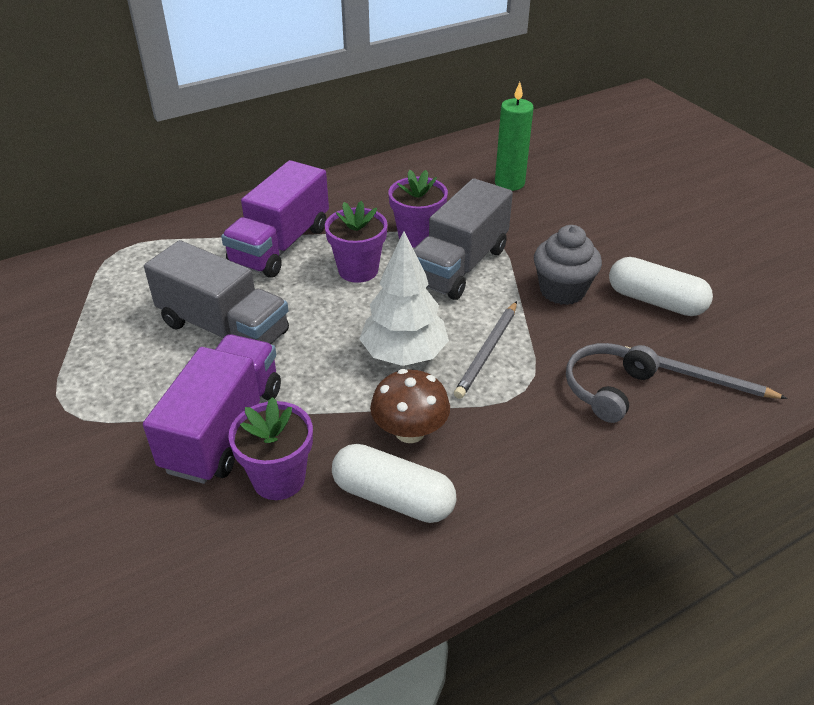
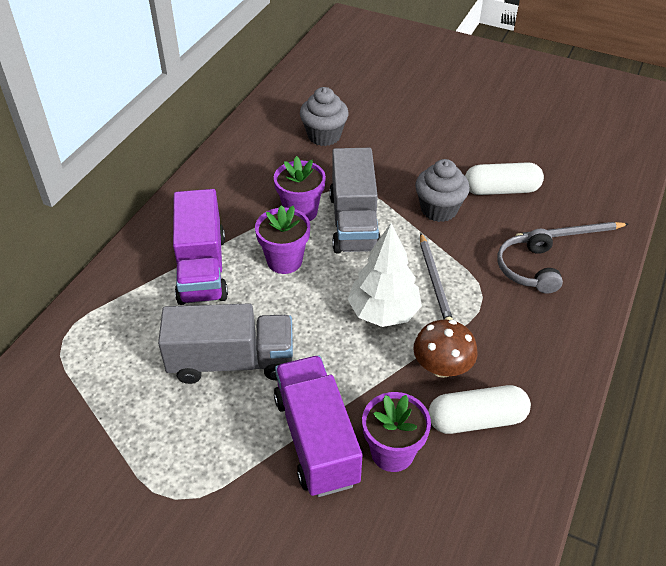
camera: 35 degrees left, 5 degrees up
green candle [495,82,534,191] -> grey cupcake [300,87,349,146]

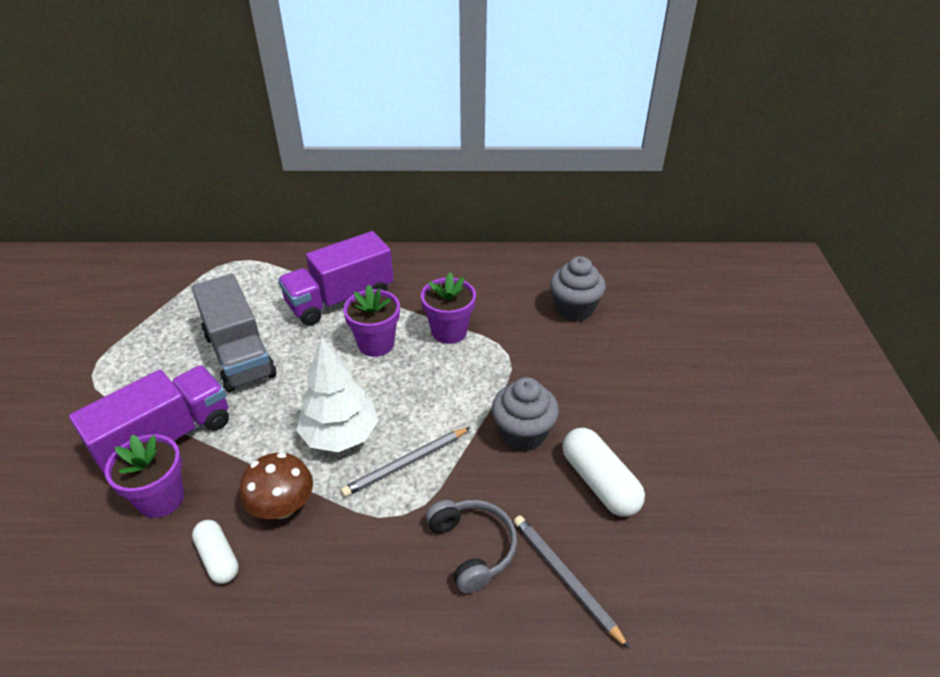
camera: 65 degrees right, 5 degrees down
grey truck [329,148,380,254] -> none
white capsule [428,385,531,434] -> white capsule [192,520,239,584], size x0.64
grey headphones [497,229,563,293] -> grey headphones turned 90 degrees clockwise [426,500,517,594]

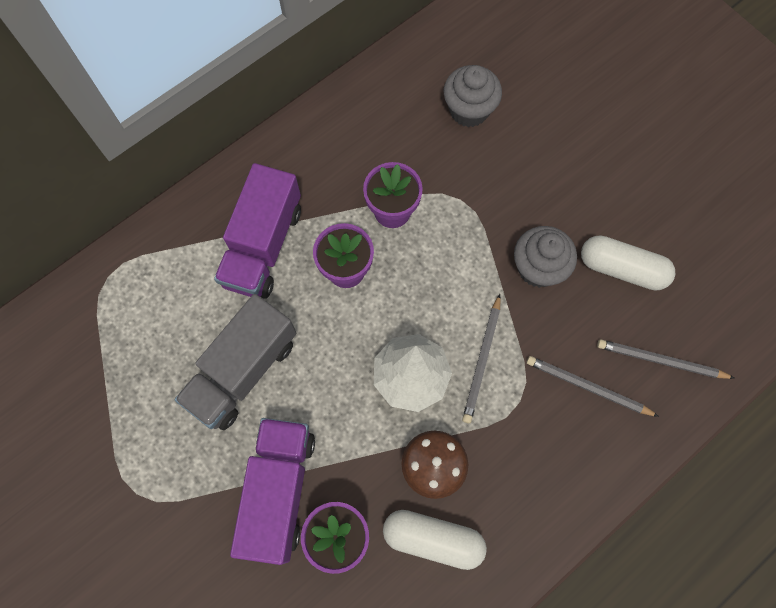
camera: 40 degrees left, 30 degrees up
grey truck [191,274,276,392] -> grey truck turned 105 degrees clockwise [175,294,296,430]
white capsule [192,520,239,584] -> white capsule [383,510,487,570], size x1.56
grey headphones [426,500,517,594] -> grey pencil [527,356,659,417]

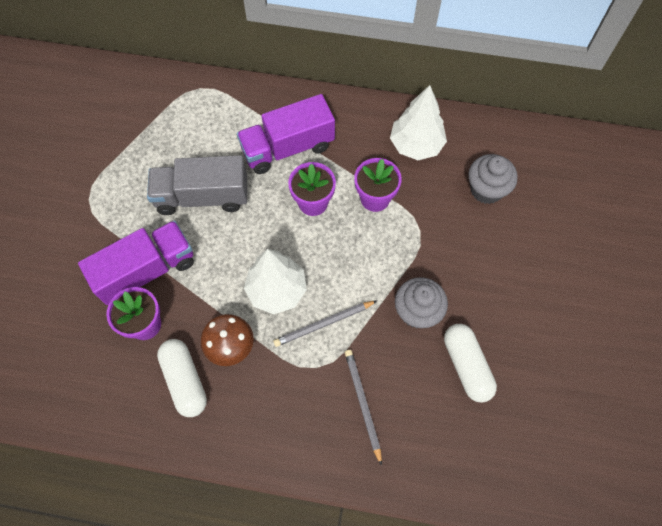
camera: 50 degrees right, 5 degrees down
grey pencil [597,340,734,379] -> none
none -> white tree [390,85,447,160]

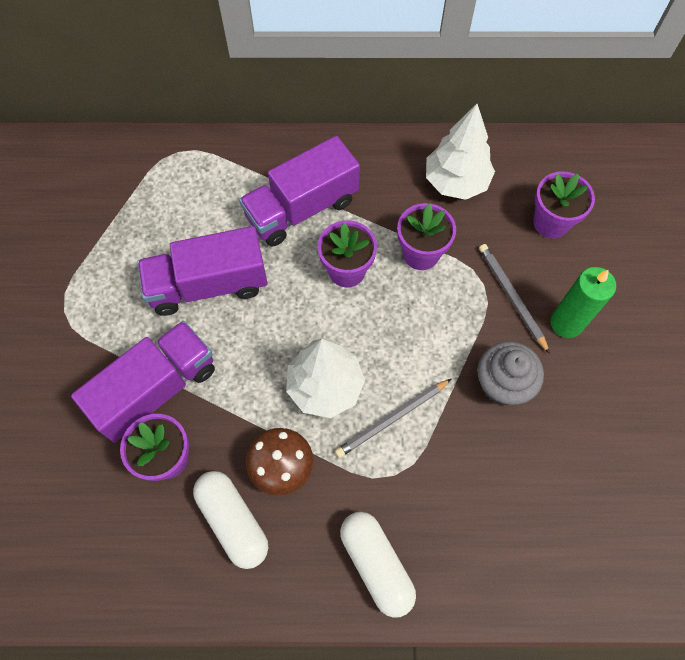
camera: 10 degrees left, 0 degrees up
grey truck [147,155,247,215] -> purple truck [137,226,268,316]
grey pencil [345,350,382,466] -> grey pencil moved to [479,244,550,354]
white capsule [444,324,497,403] -> white capsule moved to [340,512,416,618]
grey cupcake [468,154,518,204] -> purple flower pot [533,171,595,239]
none -> green candle [551,267,616,338]

